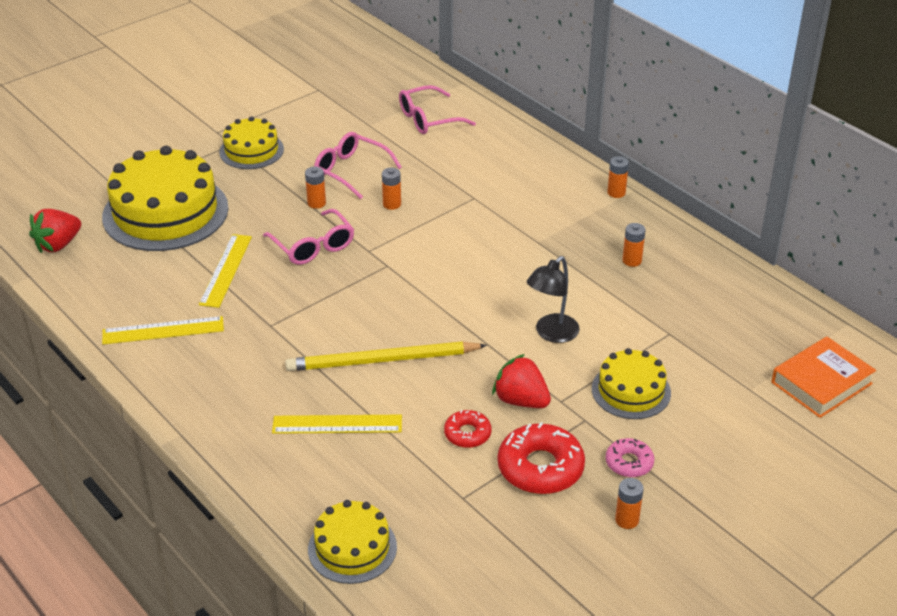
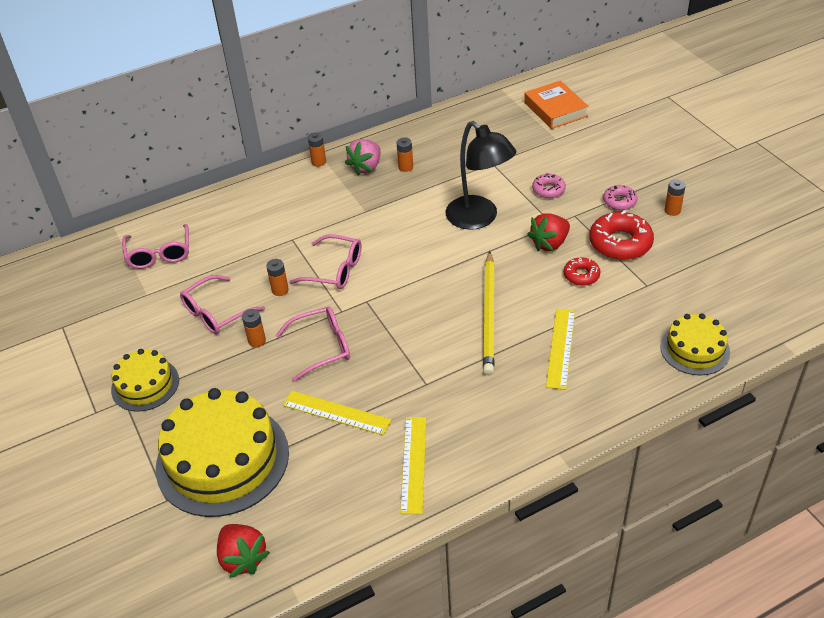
camera: 75 degrees left, 5 degrees up
black lamp [527,256,580,343] -> black lamp [445,121,516,230], size x1.53
yellow cake [592,348,671,419] -> pink donut [532,173,566,198]
none -> pink glasses [289,234,361,289]
none -> pink strawberry [345,139,380,175]

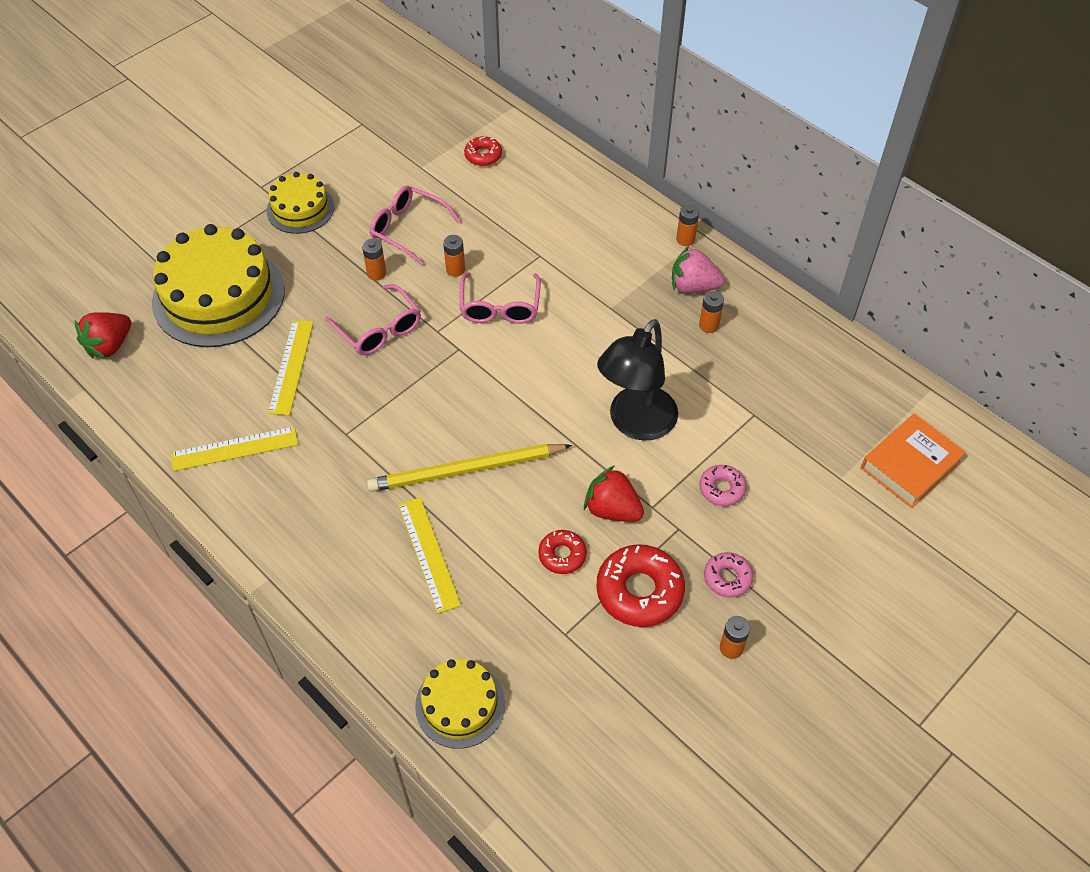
camera: 70 degrees right, 10 degrees up
pink glasses [122,224,189,269] -> red donut [464,136,502,166]
yellow ruler [546,309,575,390] -> yellow ruler turned 75 degrees clockwise [398,497,461,614]

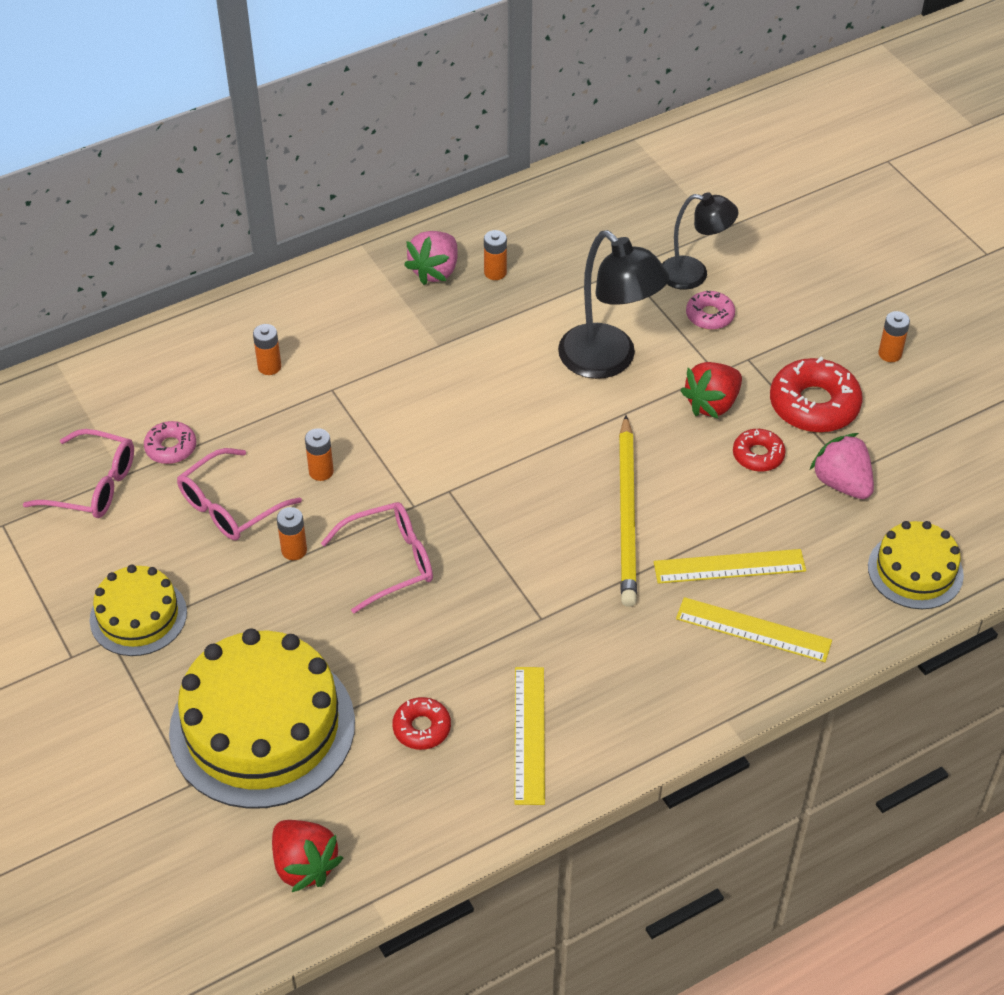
camera: 75 degrees left, 5 degrees down
yellow ruler [268,320,314,415] -> yellow ruler moved to [676,597,832,662]
pink glasses [460,272,541,324] -> pink glasses moved to [23,429,134,518]
red donut [464,136,502,166] -> red donut moved to [392,697,451,750]
orange battery [676,205,699,246] -> orange battery moved to [253,324,281,375]
pink donut [704,552,753,598] -> pink donut moved to [144,421,196,464]
orange book [861,414,966,508] -> none
none -> black lamp [662,192,738,290]
none -> pink strawberry [810,433,874,499]

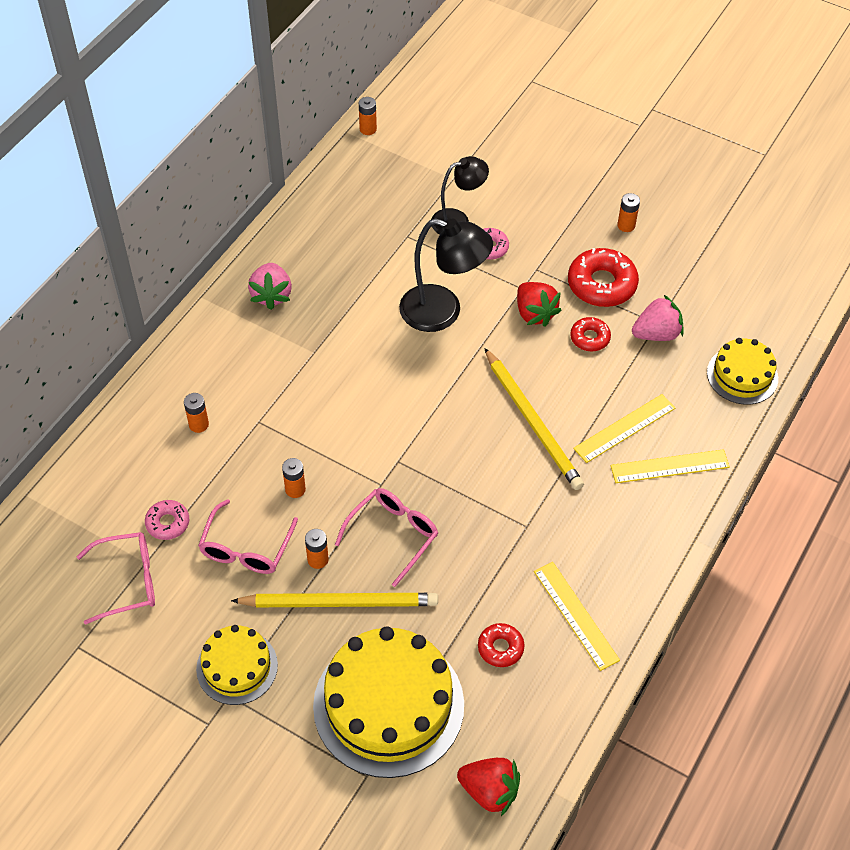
camera: 30 degrees left, 5 degrees up
orange battery [484,230,507,280] -> orange battery moved to [359,97,377,135]
red strawberry [680,362,742,418] -> red strawberry turned 45 degrees counterclockwise [517,282,562,327]
pink strawberry [810,433,874,499] -> pink strawberry turned 135 degrees clockwise [632,295,684,341]
none -> yellow pencil [231,593,438,607]

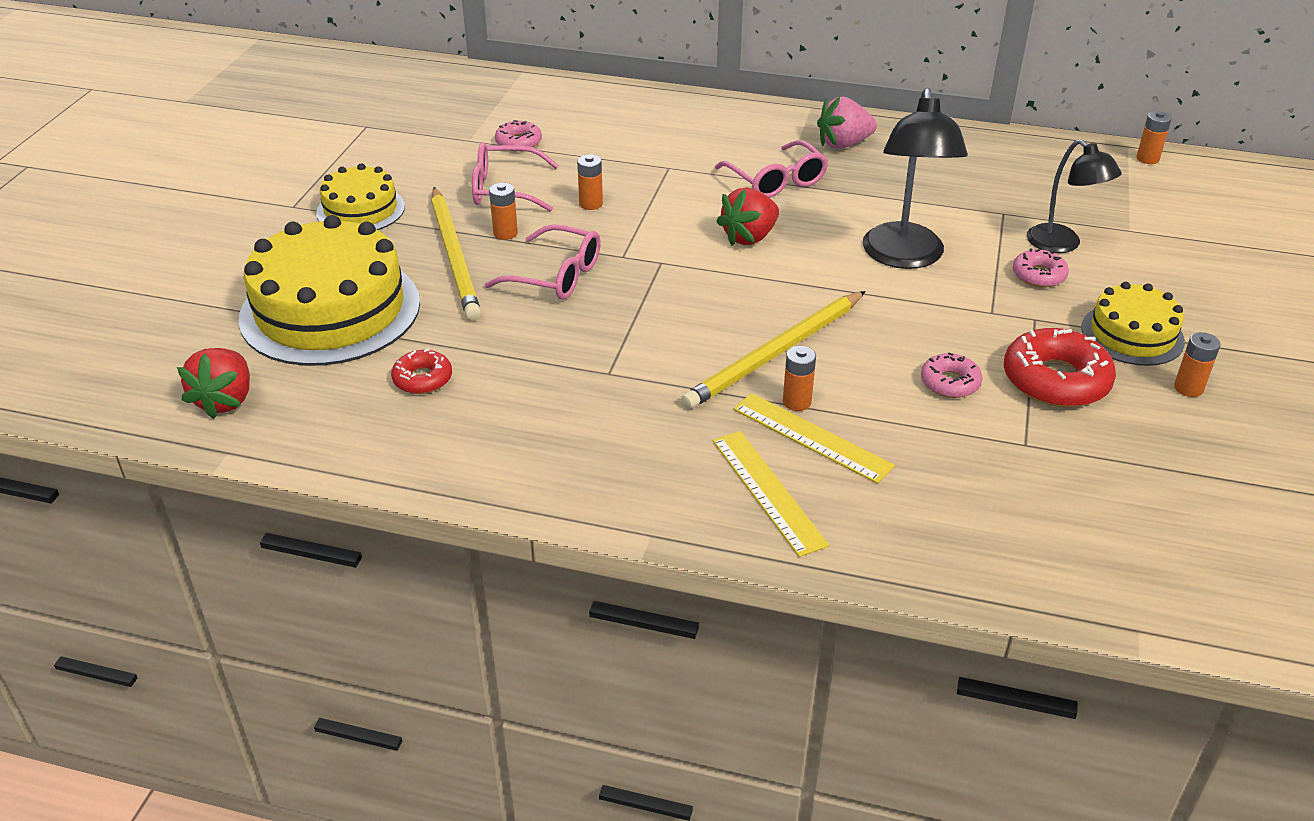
camera: 75 degrees right, 15 degrees down
pink glasses [76,532,155,625] -> pink glasses moved to [715,140,828,198]
orange battery [184,393,209,433] -> orange battery moved to [783,346,816,411]
red strawberry [517,282,562,327] -> red strawberry moved to [716,188,779,246]
yellow ruler [534,562,620,671] -> none
red donut [570,317,611,351] -> pink donut [921,353,983,398]
pink strawberry [632,295,684,341] -> none
yellow cake [707,338,778,405] -> yellow cake moved to [1081,282,1185,366]

